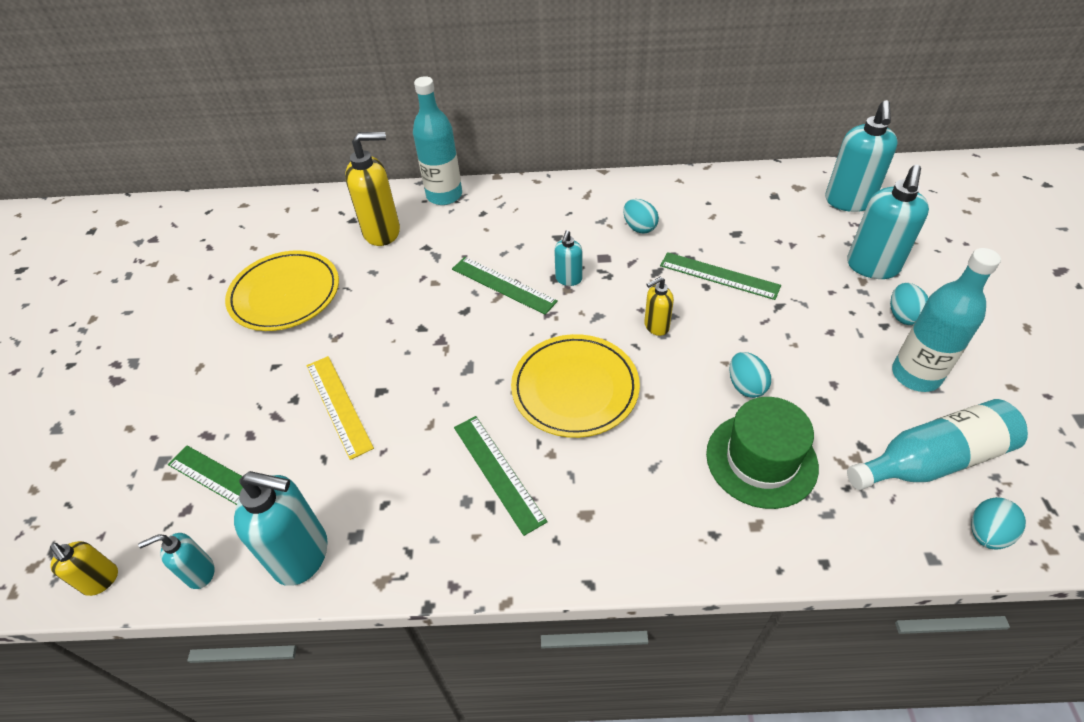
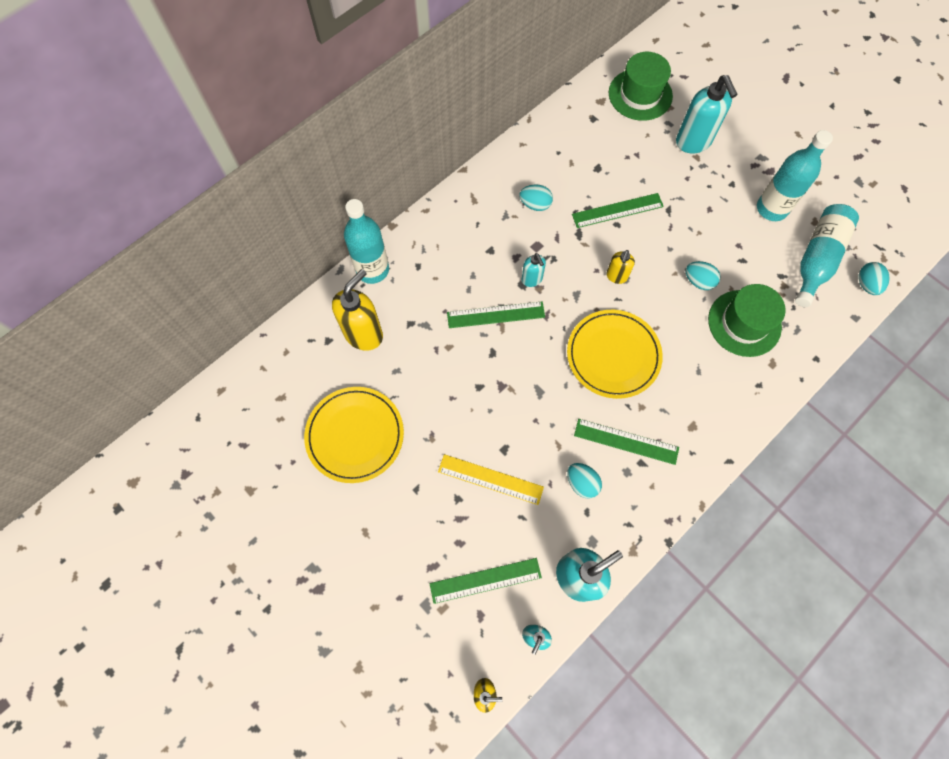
camera: 45 degrees left, 20 degrees up
turquoise soap dispenser [825,100,898,212] -> green hat [609,52,673,121]
turquoise egg [890,283,928,326] -> turquoise egg moved to [567,463,602,498]

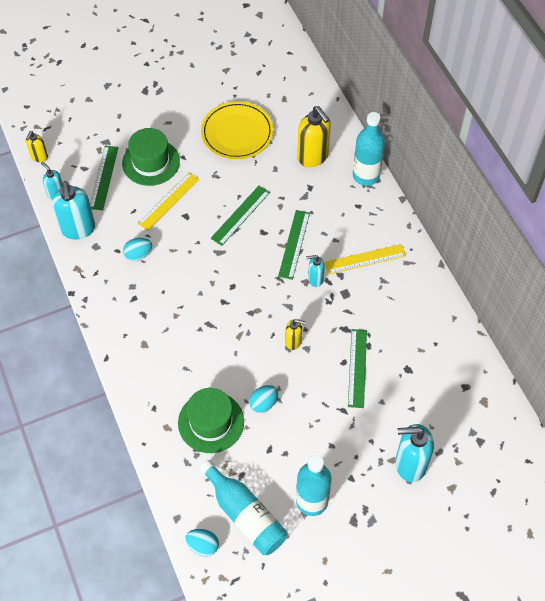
camera: 110 degrees right, 10 degrees down
turquoise egg [519,185,553,211] -> none
yellow plate [567,310,663,399] -> none
green ruler [574,419,679,465] -> green ruler moved to [210,186,270,246]
yellow soap dispenser [606,250,635,284] -> yellow soap dispenser turned 150 degrees clockwise [285,319,306,350]
green hat [609,52,673,121] -> green hat moved to [122,128,180,186]
none -> yellow ruler [324,244,406,275]

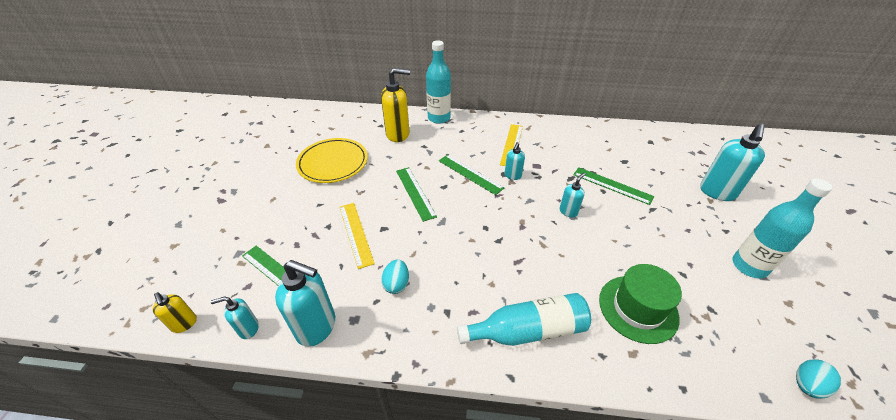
camera: 60 degrees left, 15 degrees down
green hat [122,128,180,186] -> none
turquoise bottle [200,460,287,555] -> turquoise bottle moved to [457,293,591,346]
turquoise egg [249,385,278,413] -> none
yellow soap dispenser [285,319,306,350] -> turquoise soap dispenser [560,173,585,218]

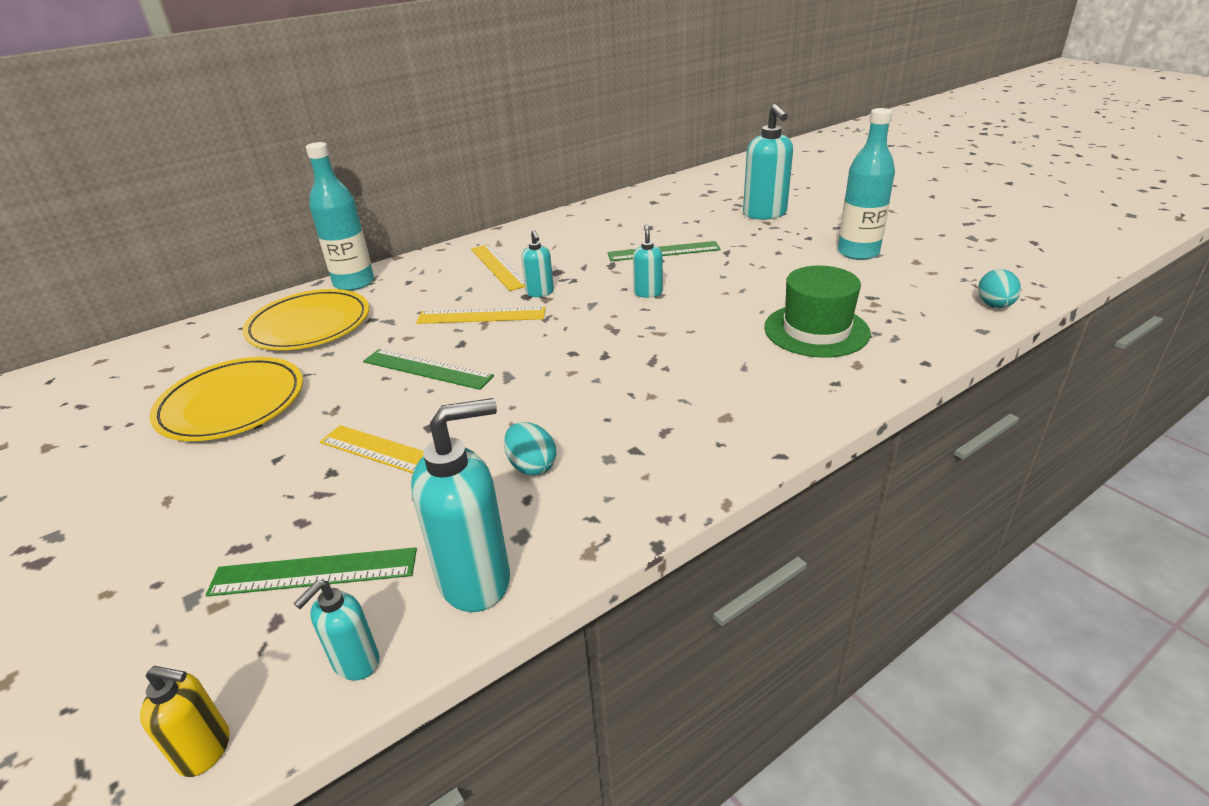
camera: 40 degrees left, 10 degrees down
yellow soap dispenser [381,68,410,142] -> yellow plate [242,289,369,350]
green ruler [439,155,504,195] -> yellow ruler [416,307,546,324]
turquoise bottle [457,293,591,346] -> none

